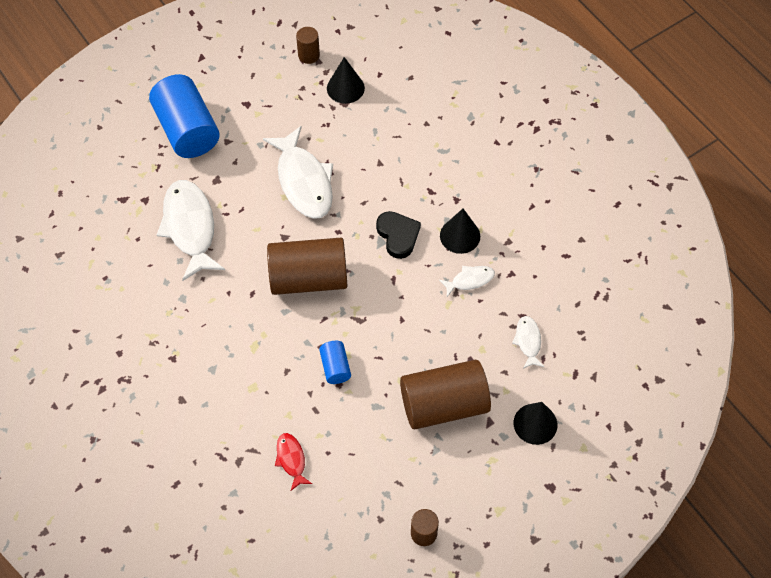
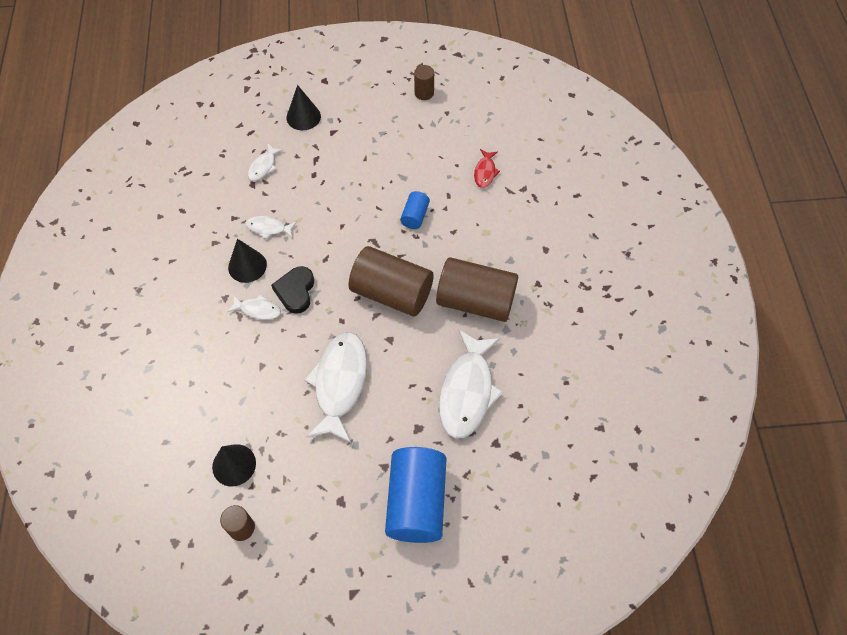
camera: 150 degrees left, 0 degrees up
brown cylinder [400,360,491,429] -> brown cylinder moved to [436,257,518,322]
none -> white fish [227,295,281,320]

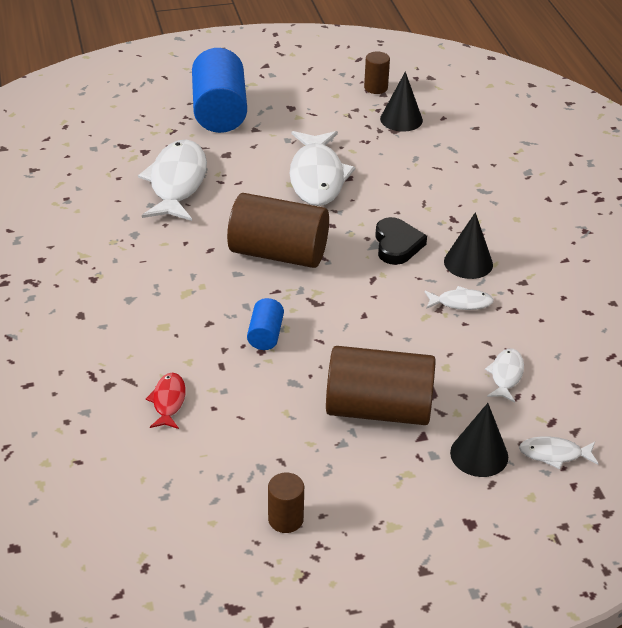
camera: 170 degrees right, 20 degrees down
white fish [227,295,281,320] -> white fish moved to [519,436,599,469]
brown cylinder [436,257,518,322] -> brown cylinder moved to [326,346,436,425]

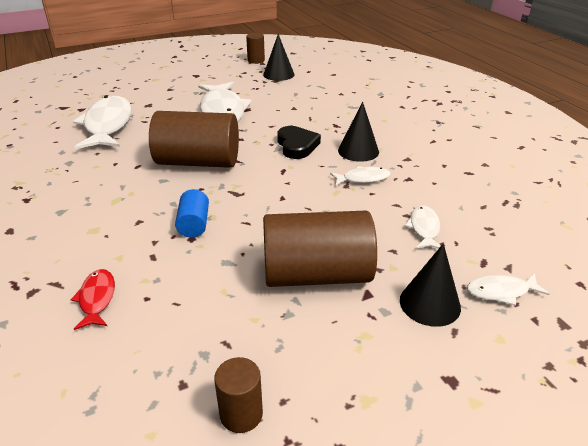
camera: 10 degrees left, 5 degrees down
blue cylinder [192,48,247,133] -> none

